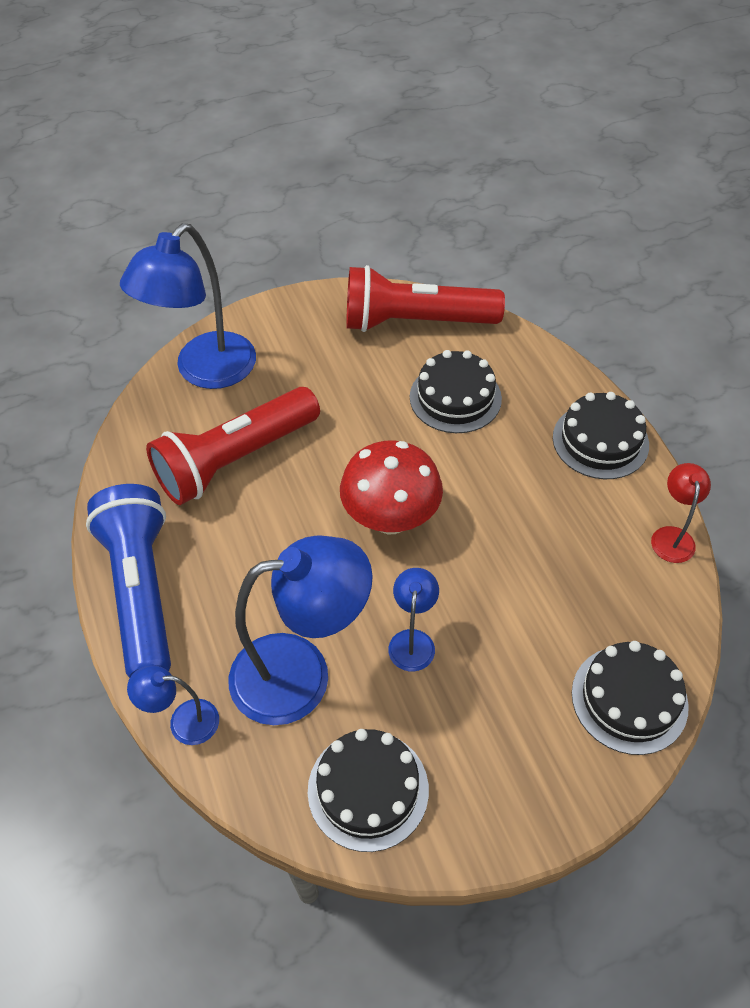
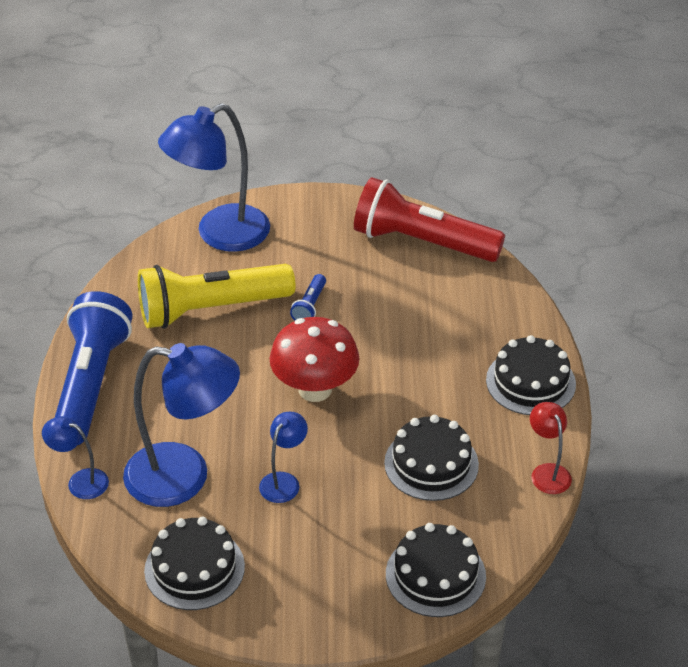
camera: 20 degrees right, 10 degrees down
red flashlight [146,387,320,505] -> yellow flashlight [138,264,295,329]
black cake [410,350,502,433] -> black cake moved to [384,415,479,501]
red lamp [651,463,711,563] -> red lamp turned 45 degrees counterclockwise [530,402,572,494]
none -> blue flashlight [290,274,326,320]

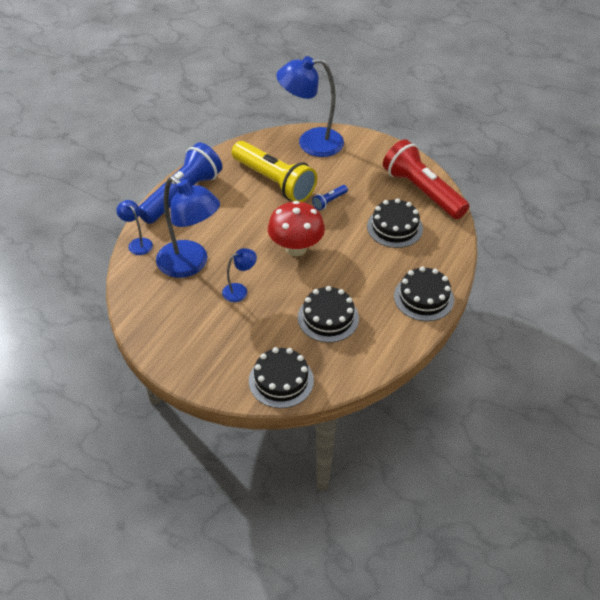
camera: 30 degrees right, 5 degrees up
yellow flashlight [138,264,295,329] -> yellow flashlight turned 150 degrees counterclockwise [231,141,317,202]
black cake [144,517,245,610] -> black cake moved to [367,198,423,248]
red lamp [530,402,572,494] -> none

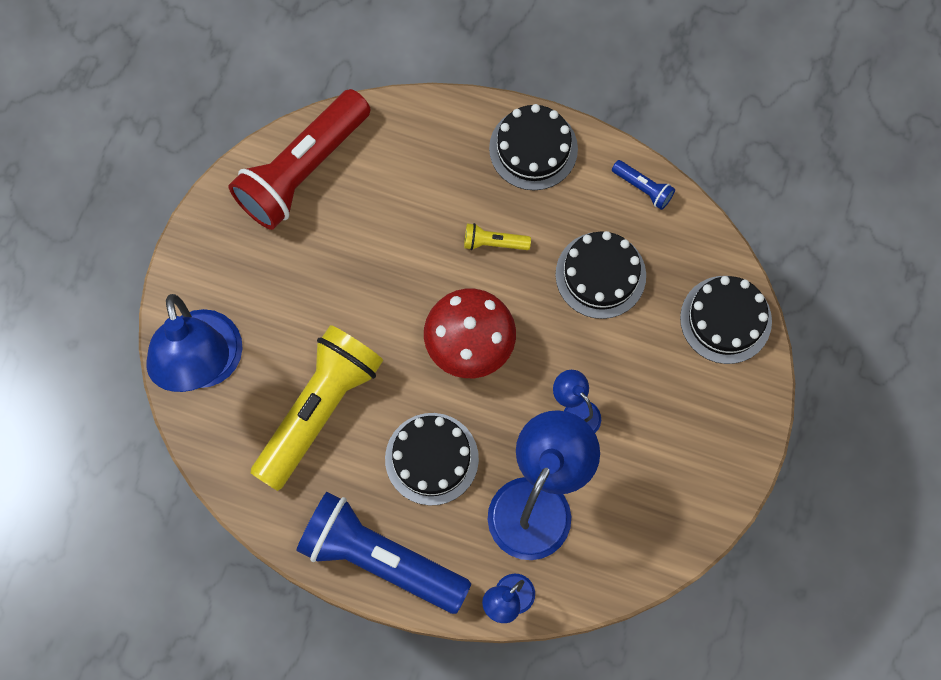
camera: 100 degrees left, 25 degrees up
blue flashlight [312,185,348,210] -> blue flashlight moved to [612,160,675,210]
black cake [367,198,423,248] -> black cake moved to [385,413,479,506]
none -> yellow flashlight [464,223,531,250]

